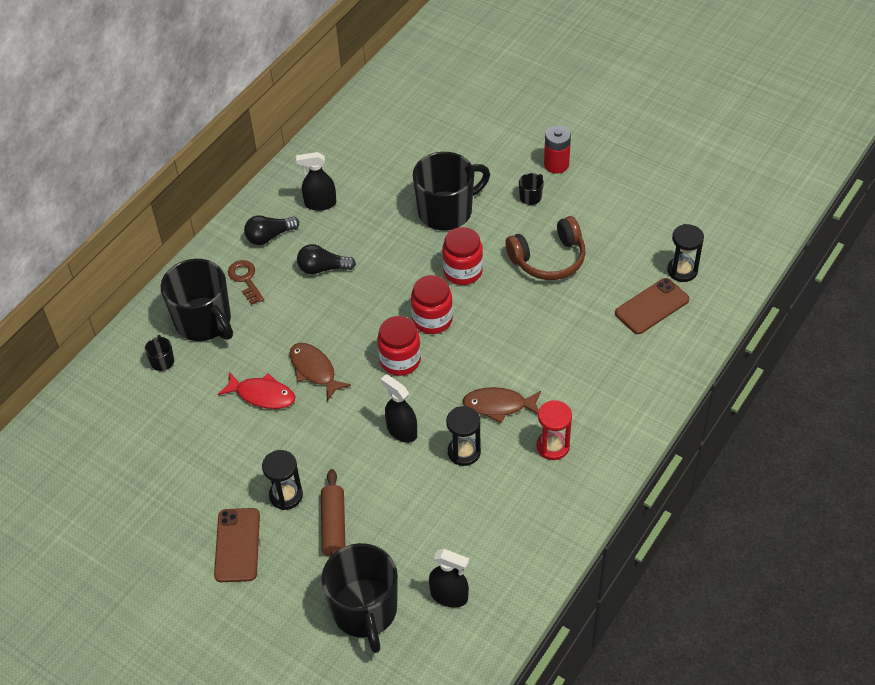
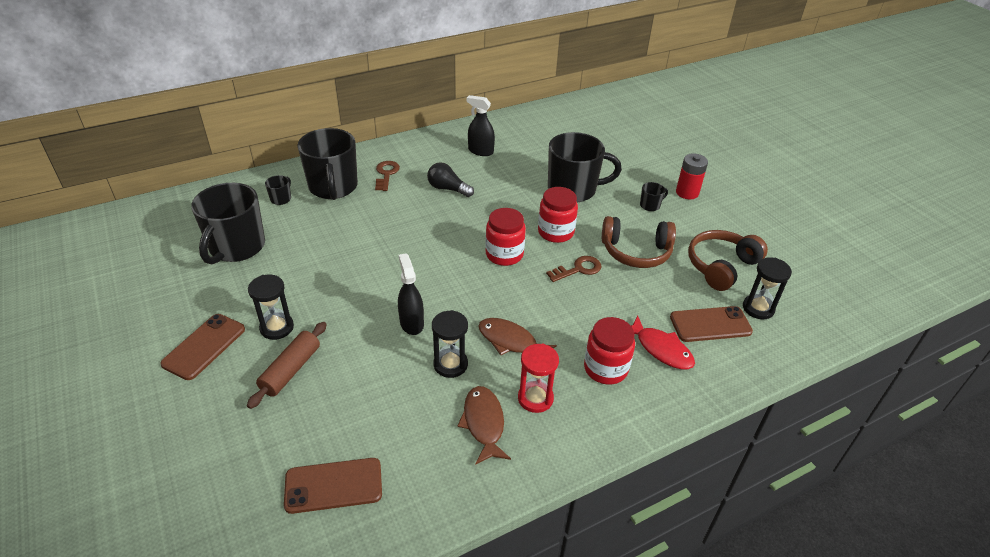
camera: 25 degrees right, 10 degrees down
red fish [218,371,295,409] -> red fish moved to [631,315,695,370]
black light bulb [244,215,299,245] -> none
brown fish [290,343,351,401] -> brown fish moved to [457,386,511,465]
black mug [321,543,398,653] -> black mug moved to [191,183,265,264]
red jar [377,316,421,376] -> red jar moved to [584,317,635,384]
black spray bottle [429,549,470,608] -> brown phone [284,458,382,514]
none -> brown key [546,256,602,282]
none -> brown headphones [688,230,768,291]

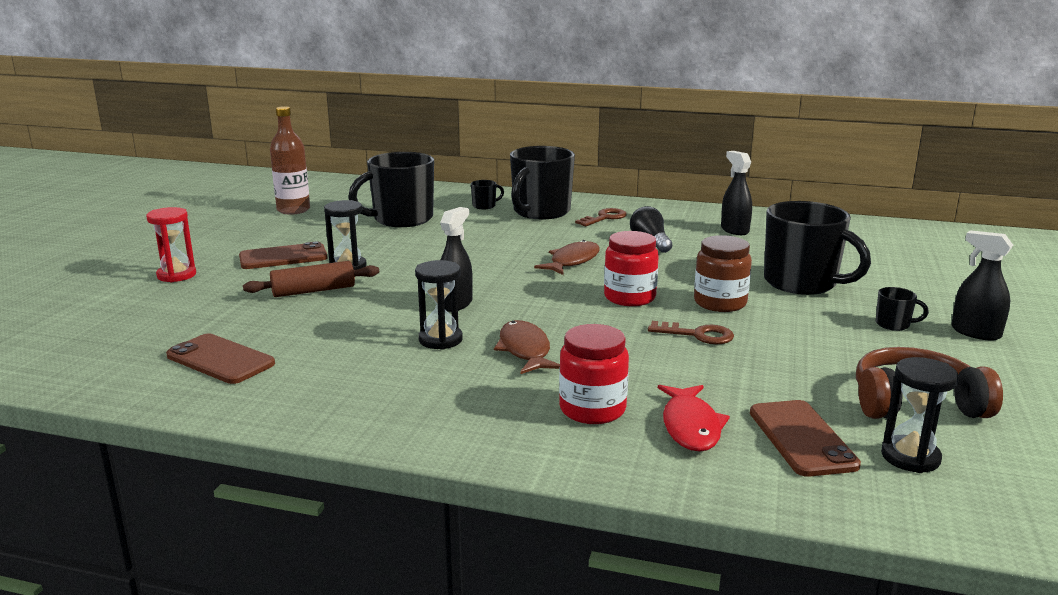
camera: 45 degrees right, 20 degrees down
brown fish [457,386,511,465] -> brown fish moved to [534,240,600,275]
red hourglass [518,343,559,413] -> red hourglass moved to [146,207,196,282]
red jar [538,187,578,243] -> brown jar [694,235,752,312]
brown headphones [602,216,676,268] -> none
brown phone [670,306,753,342] -> brown phone turned 45 degrees clockwise [750,400,861,477]
red battery [676,153,708,199] -> black spray bottle [951,230,1013,341]
none -> brown bottle [270,106,310,215]

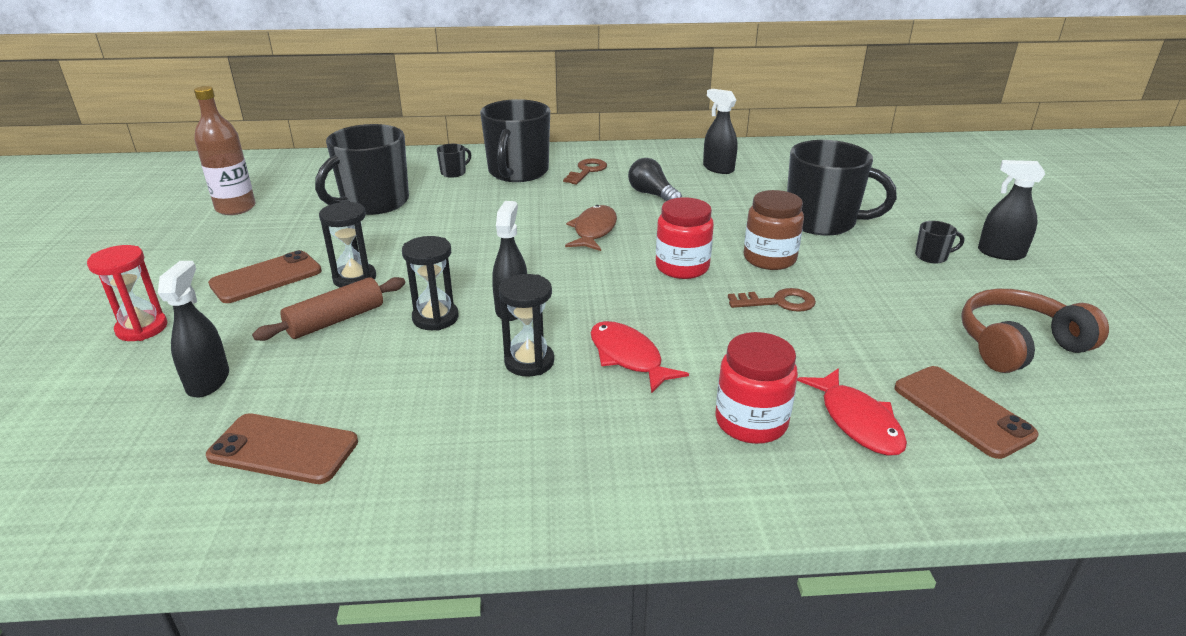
camera: 20 degrees left, 10 degrees up
brown fish [494,320,560,374] -> red fish [590,321,689,393]
black hourglass [881,357,959,473] -> black hourglass moved to [402,236,459,331]
none -> black spray bottle [158,261,229,398]

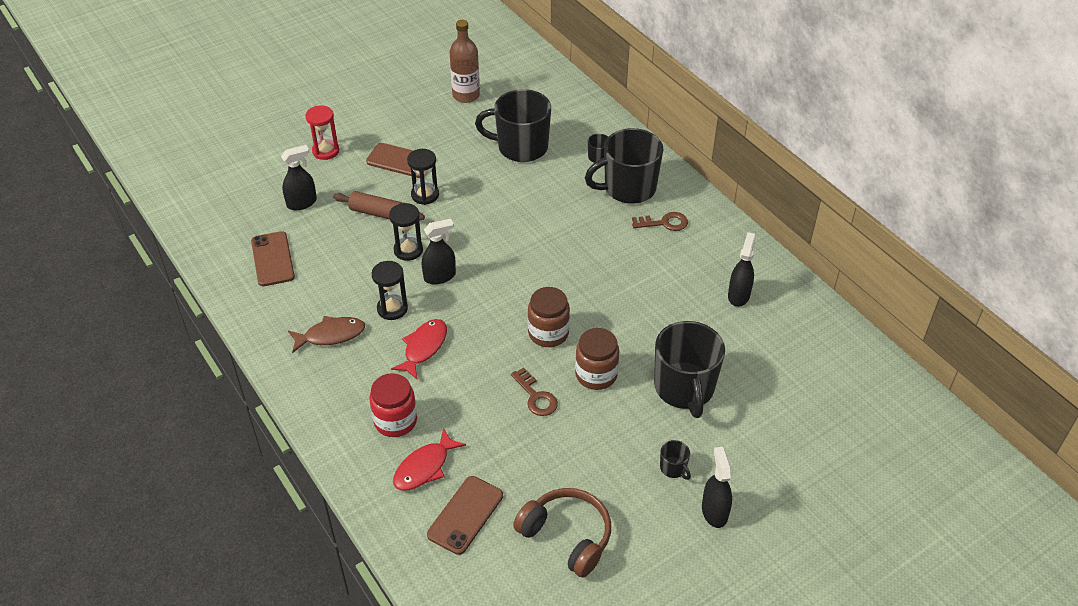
camera: 60 degrees right, 15 degrees up
brown fish [565,205,617,251] -> brown fish moved to [288,316,365,353]
black light bulb [628,158,682,201] -> none
red jar [656,197,714,279] -> brown jar [528,287,570,347]

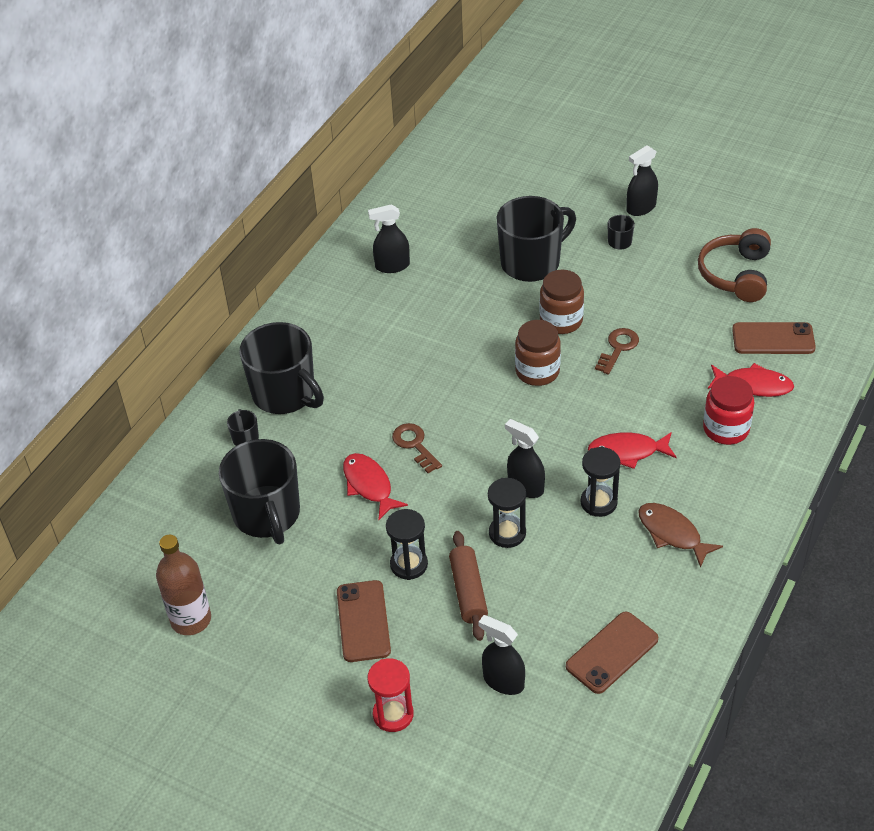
camera: 115 degrees left, 0 degrees up
brown key [632,212,688,231] -> brown key moved to [392,423,442,473]
none -> red fish [343,453,408,520]

